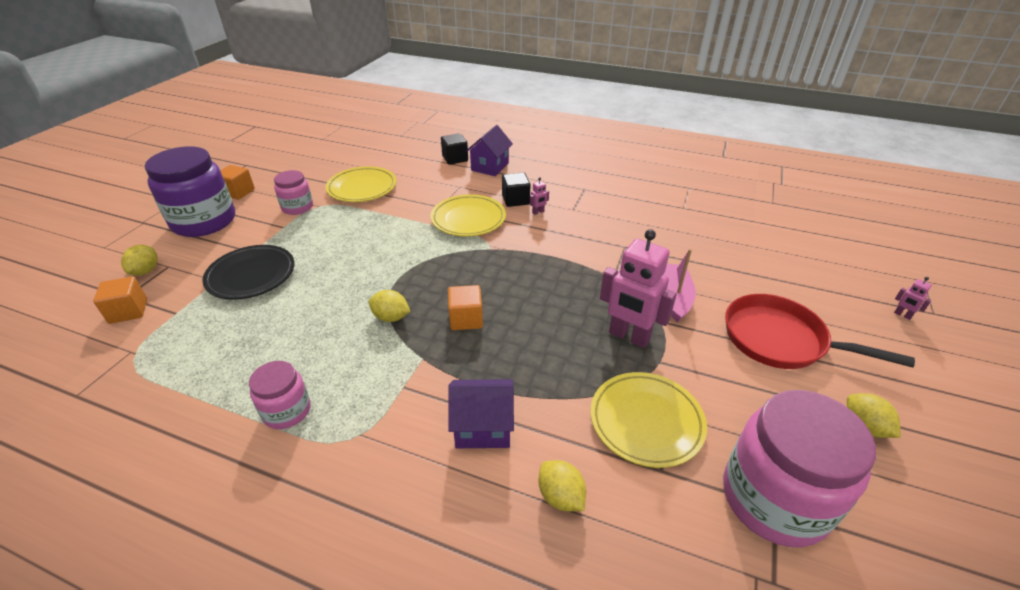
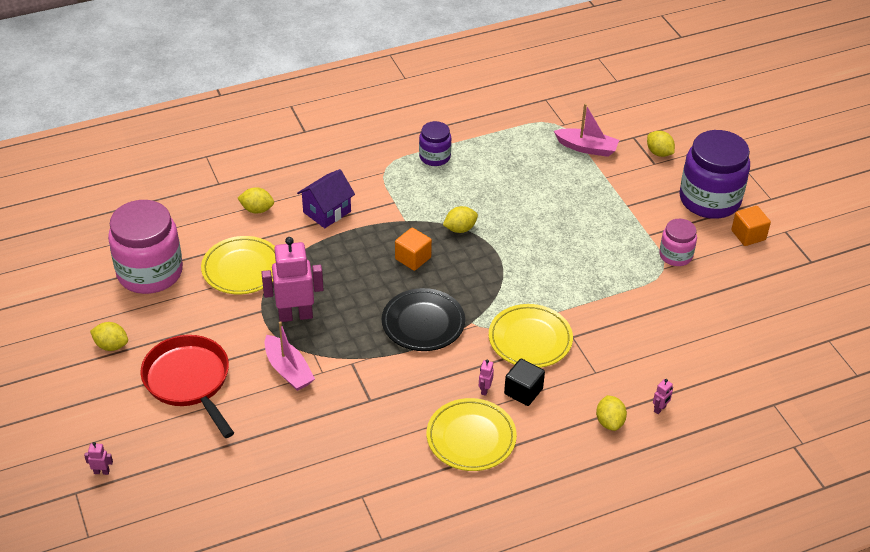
camera: 135 degrees right, 5 degrees up
orange cube [93,276,147,324] -> none
black plate [202,245,295,300] -> black plate moved to [382,288,465,351]
pink jar [249,361,311,429] -> purple jar [419,121,451,166]
yellow plate [326,166,397,202] -> yellow plate moved to [427,398,517,471]
black cube [441,133,468,165] -> pink robot [653,379,673,414]
purple house [466,125,513,176] -> yellow lemon [596,395,627,431]
red pan [725,294,915,369] -> red pan turned 105 degrees counterclockwise [140,335,234,438]
none -> pink boat [554,103,619,157]

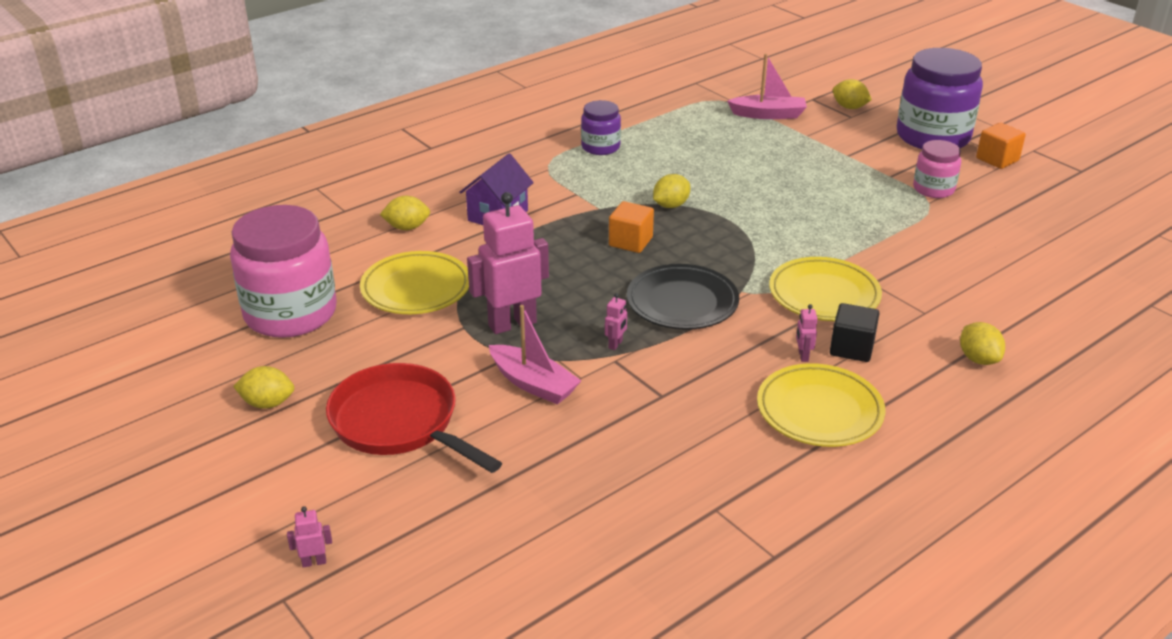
camera: 15 degrees left, 10 degrees down
pink robot [653,379,673,414] -> pink robot moved to [605,293,627,350]

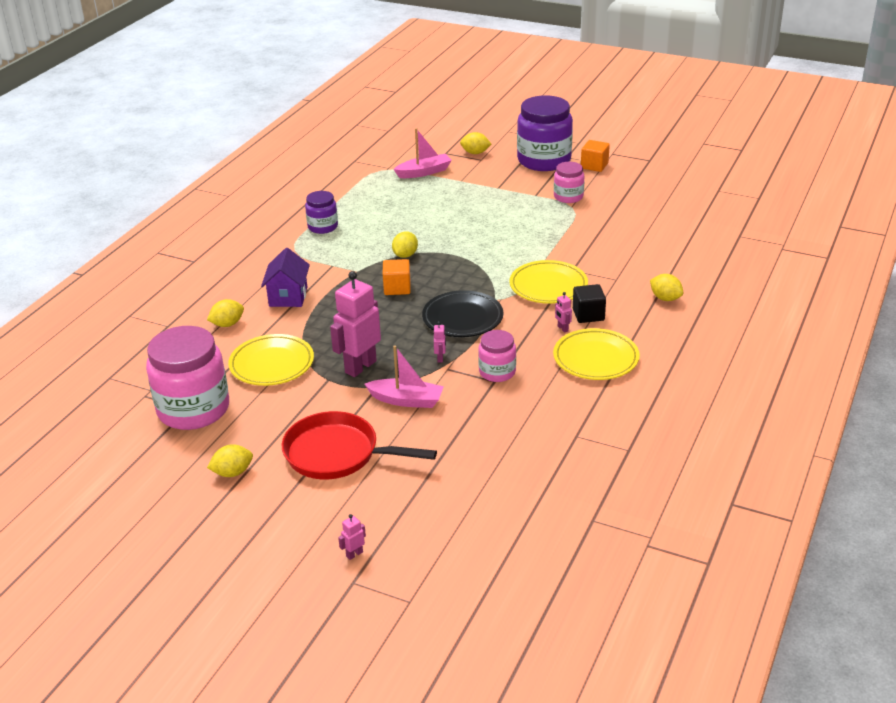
camera: 25 degrees left, 0 degrees up
none -> pink jar [478,330,516,382]

